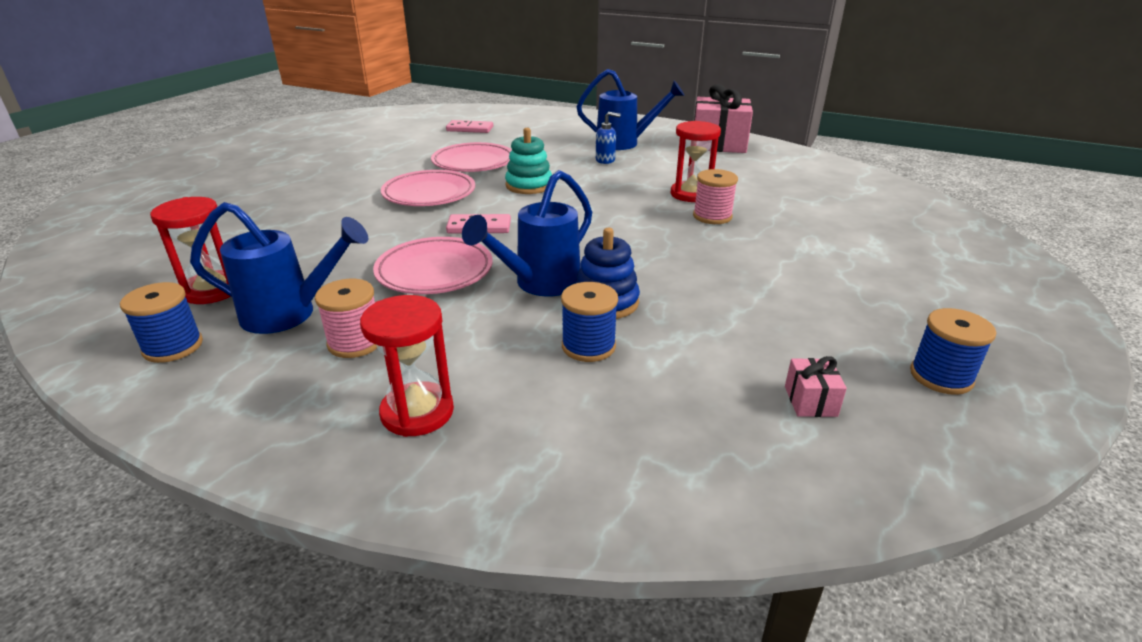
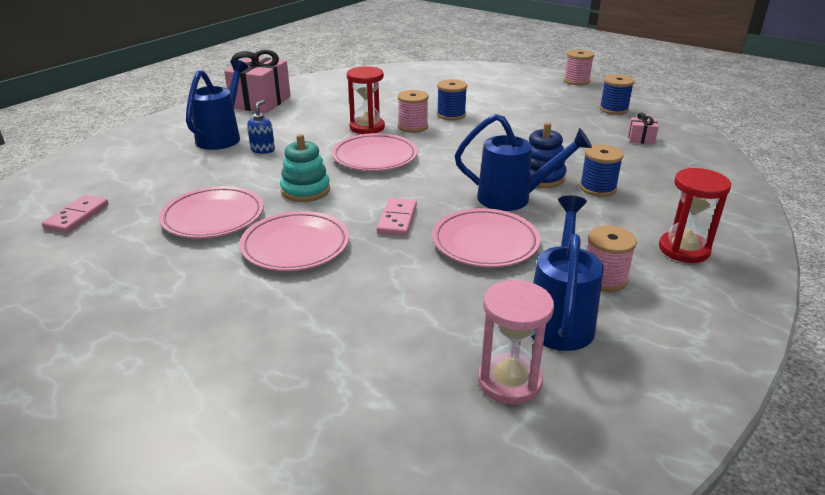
camera: 80 degrees left, 0 degrees up
blue spool [120,282,203,363] -> blue spool moved to [437,79,467,120]
red hourglass [150,197,231,304] -> pink hourglass [478,280,554,405]
blue watering can [462,170,592,297] -> blue watering can turned 45 degrees counterclockwise [455,114,592,211]
none -> pink plate [332,133,418,171]
none -> pink spool [564,49,594,85]

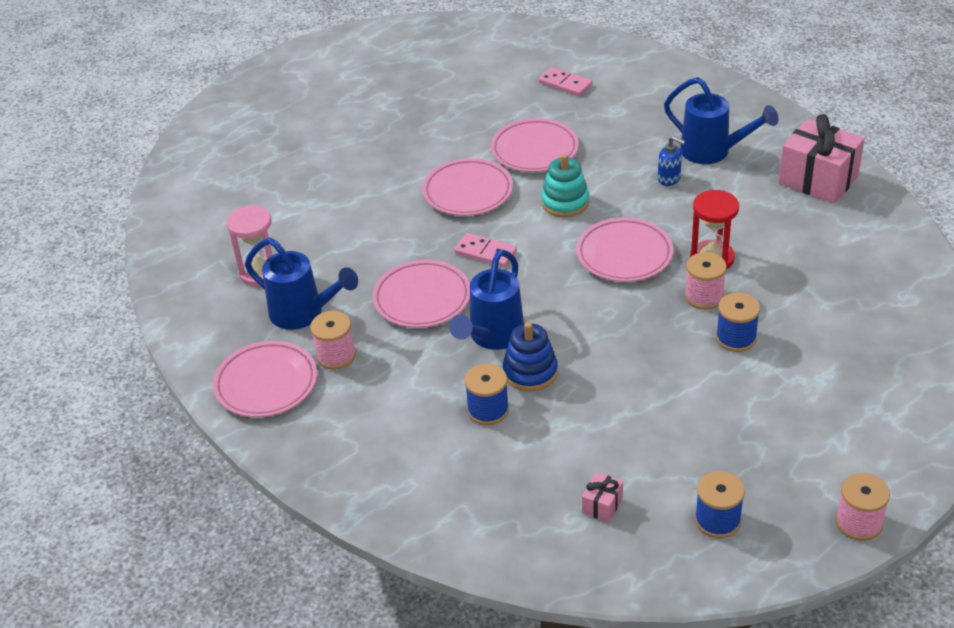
camera: 110 degrees right, 10 degrees up
red hourglass [659,168,731,263] -> none
none -> pink plate [213,341,317,417]

